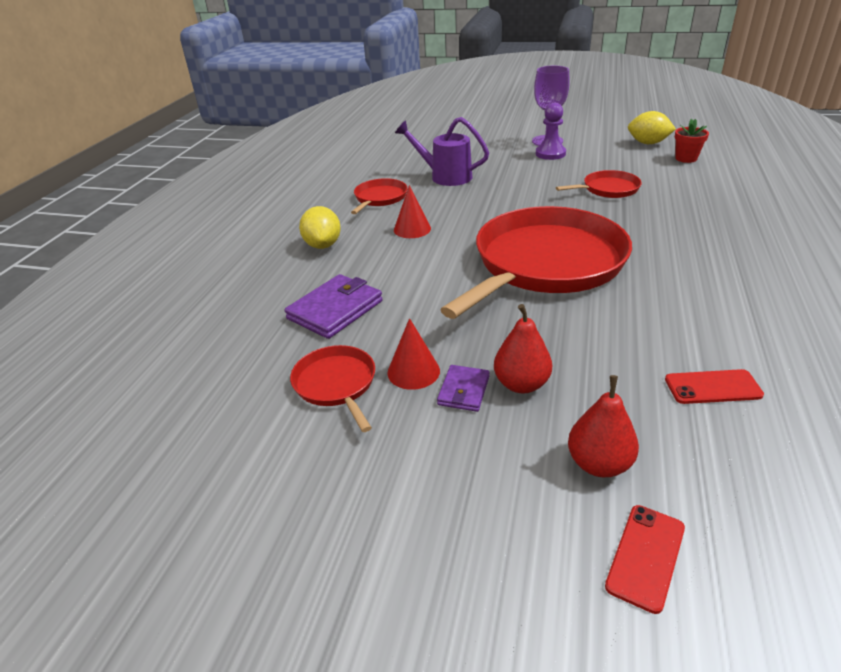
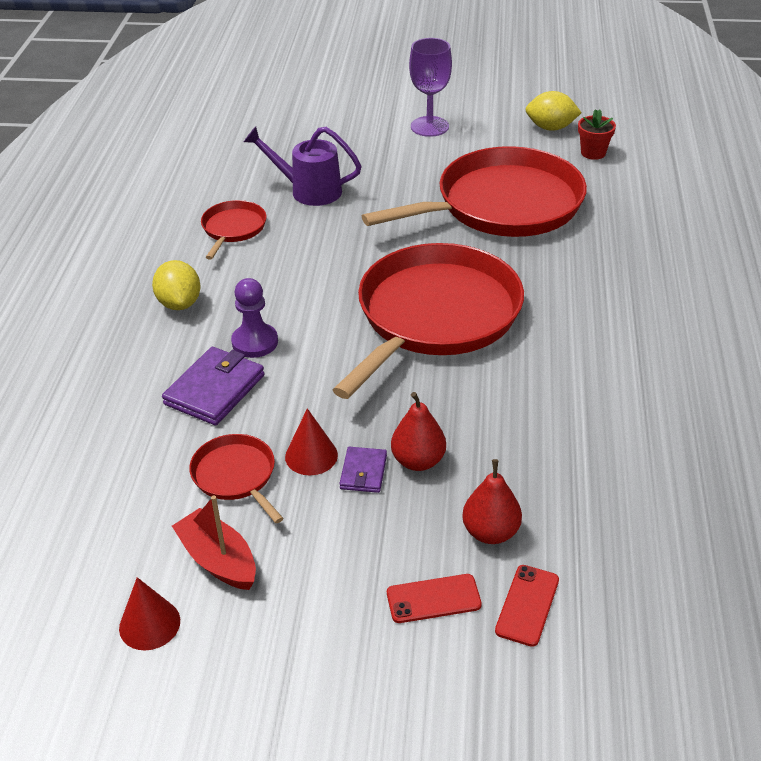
camera: 10 degrees left, 5 degrees up
red cone [394,185,431,238] -> red cone moved to [119,577,180,650]
purple pawn [535,103,566,160] -> purple pawn moved to [231,278,278,358]
red pan [556,170,642,198] -> red pan [362,146,587,237], size x2.26
red phone [665,369,764,404] -> red phone moved to [387,574,482,623]
none -> red boat [172,495,256,590]

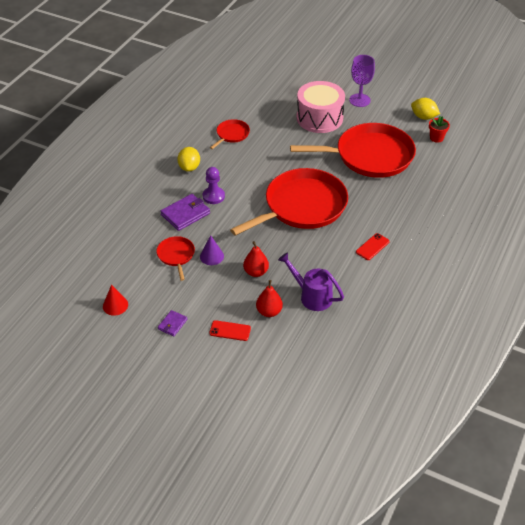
camera: 20 degrees right, 5 degrees up
red boat [172,495,256,590] -> none
purple watering can [244,127,362,206] -> purple watering can moved to [278,252,344,311]
red cone [285,408,338,475] -> purple cone [200,235,224,265]
purple wallet [339,447,387,493] -> purple wallet moved to [158,310,187,336]
red phone [495,565,559,647] -> red phone moved to [356,233,390,260]
none -> pink drum [297,81,345,133]

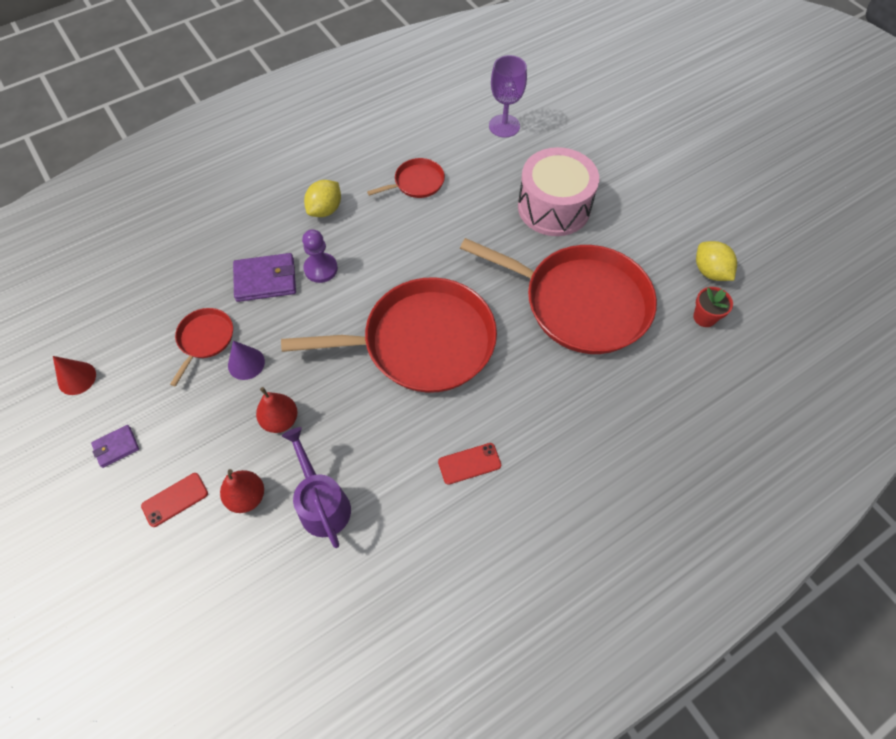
camera: 30 degrees right, 15 degrees up
red phone [209,320,251,341] -> red phone turned 75 degrees counterclockwise [141,473,208,527]
purple goblet [349,55,375,107] -> purple goblet moved to [489,55,527,138]

